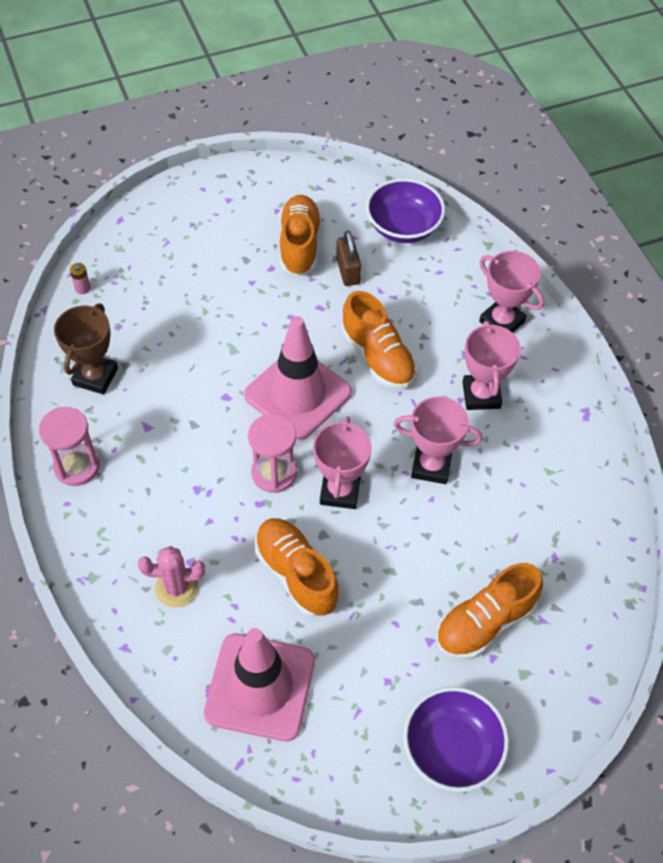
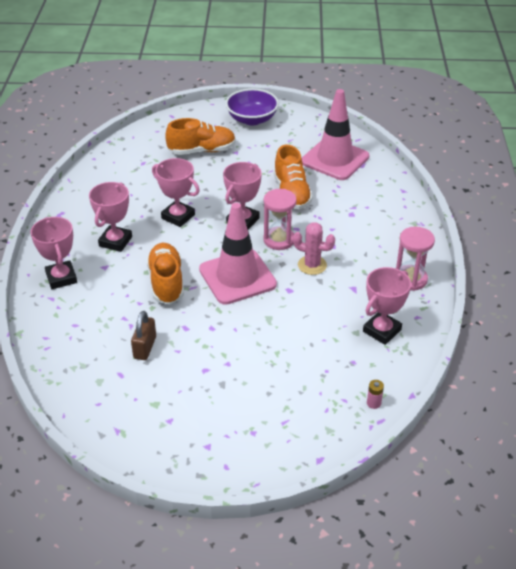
camera: 155 degrees left, 15 degrees down
brown trophy [54,304,118,394] -> pink trophy [363,267,411,345]
pink cactus [138,546,205,608] -> pink cactus moved to [293,222,335,275]
orange shoe [279,195,321,276] -> none
purple bowl [366,178,445,243] -> none

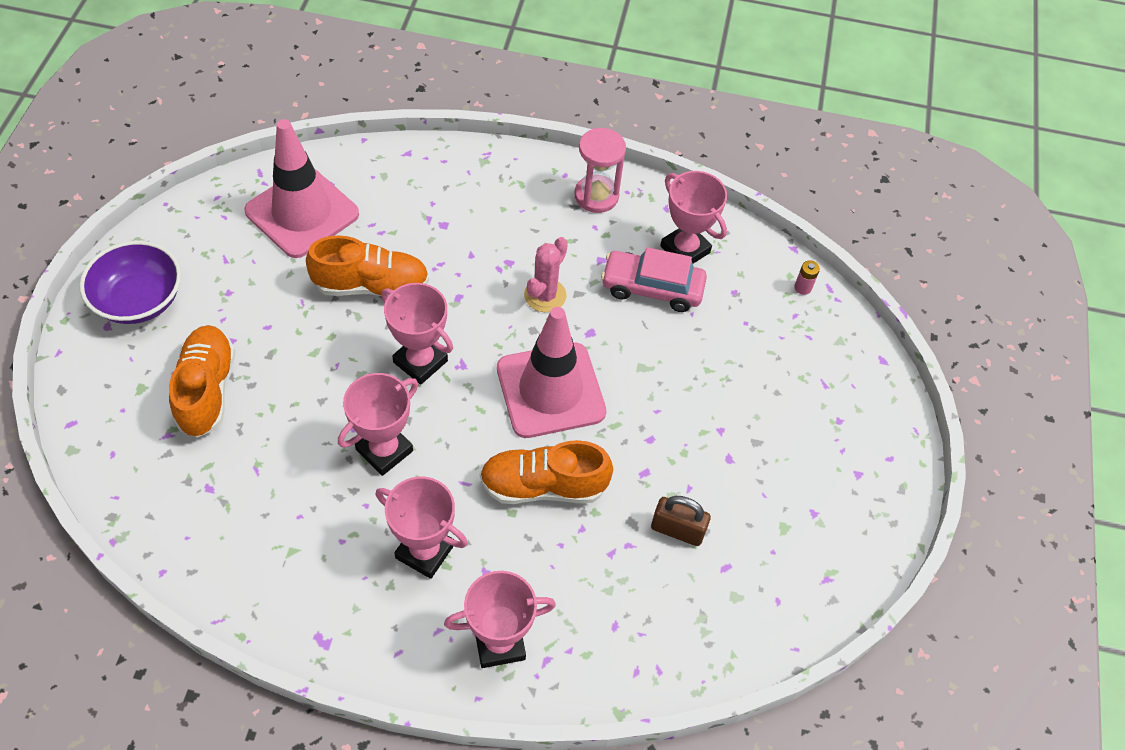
camera: 85 degrees left, 15 degrees up
pink hourglass [263,189,297,250] -> none
none -> pink car [601,247,707,312]

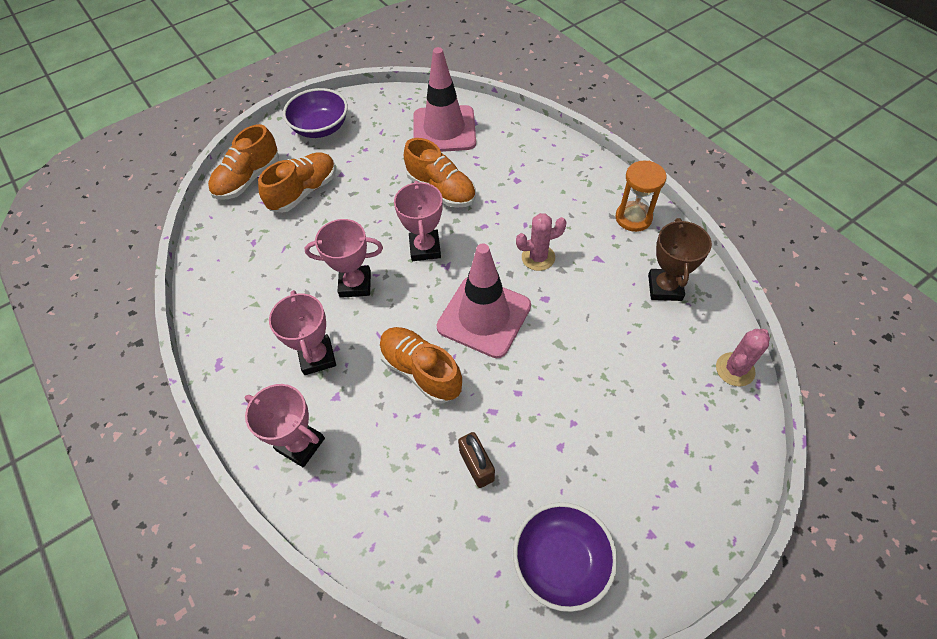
camera: 50 degrees right, 0 degrees up
pink hourglass [575,128,626,213] -> orange hourglass [616,160,666,232]
pink car [601,247,707,312] -> none
pink trophy [660,171,727,264] -> brown trophy [648,218,712,301]
pink battery [794,260,820,295] -> pink cactus [716,329,770,386]
none -> orange shoe [208,124,279,200]
none -> purple bowl [513,502,618,612]

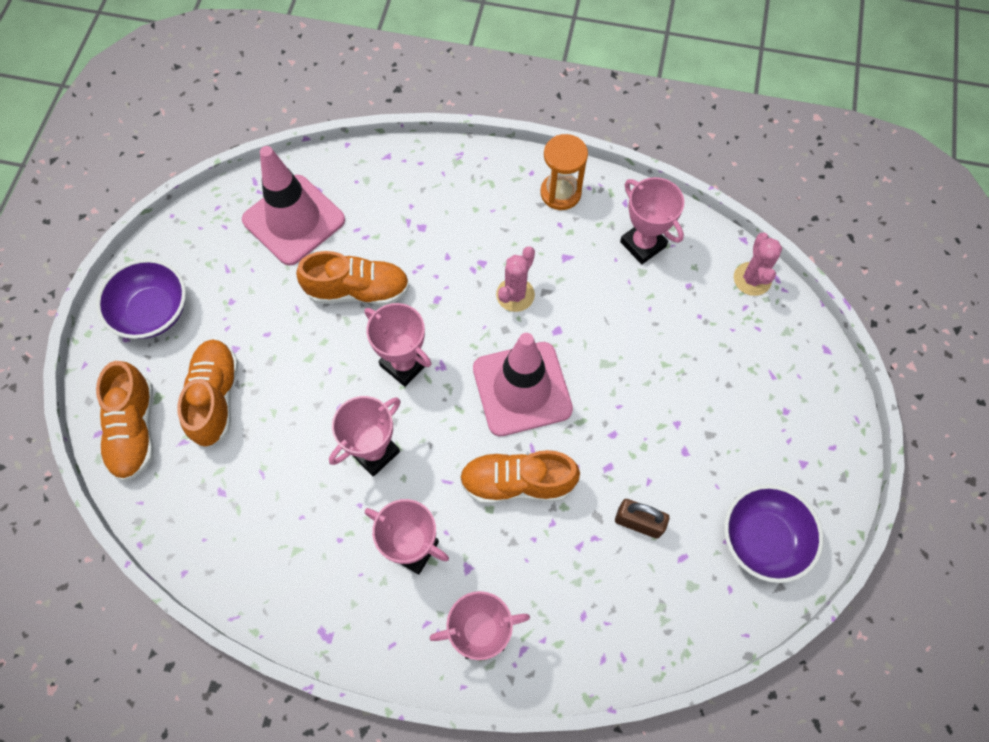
camera: 45 degrees left, 10 degrees up
brown trophy [648,218,712,301] -> pink trophy [620,177,684,264]

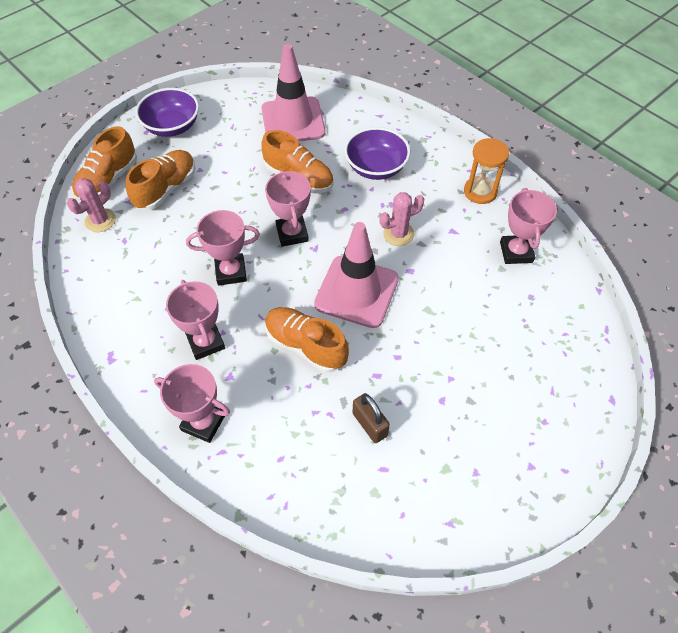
camera: 35 degrees right, 10 degrees down
purple bowl [724,485,824,583] -> purple bowl moved to [344,127,411,180]
pink cactus [734,233,782,296] -> pink cactus moved to [67,178,116,232]

